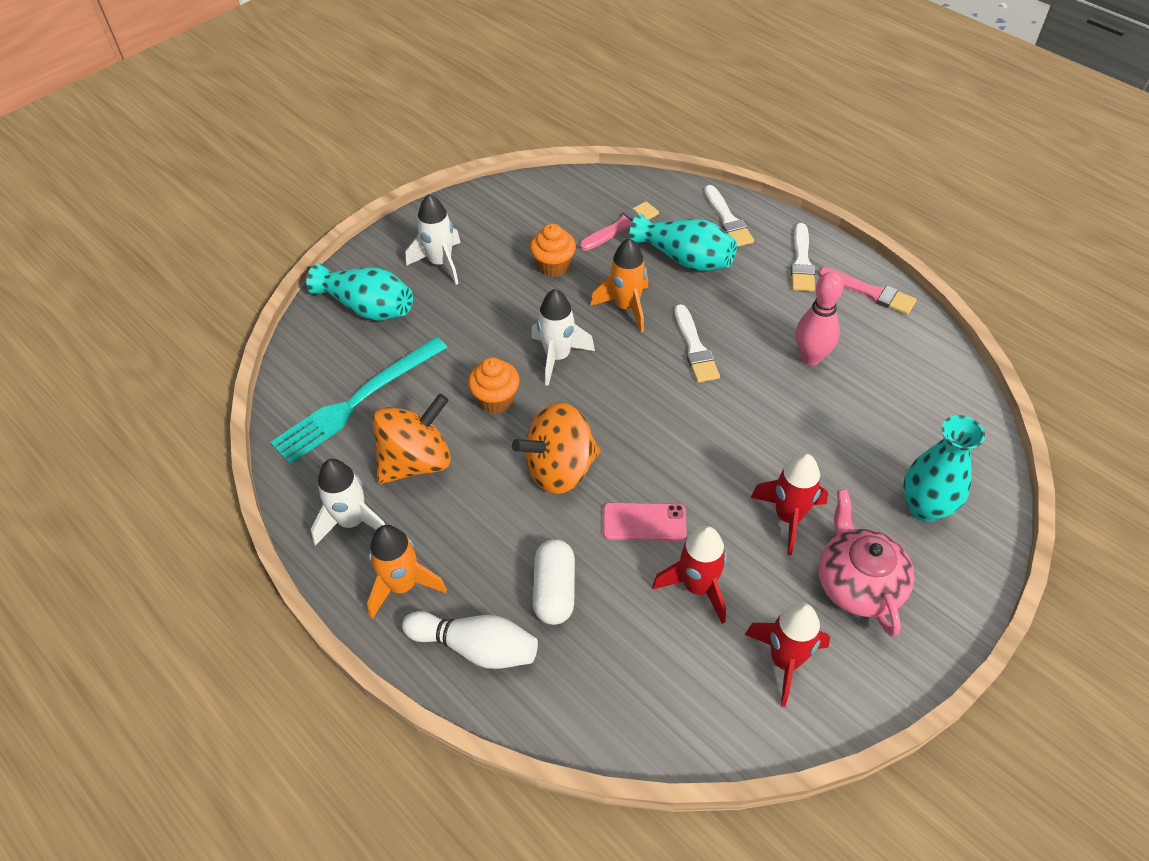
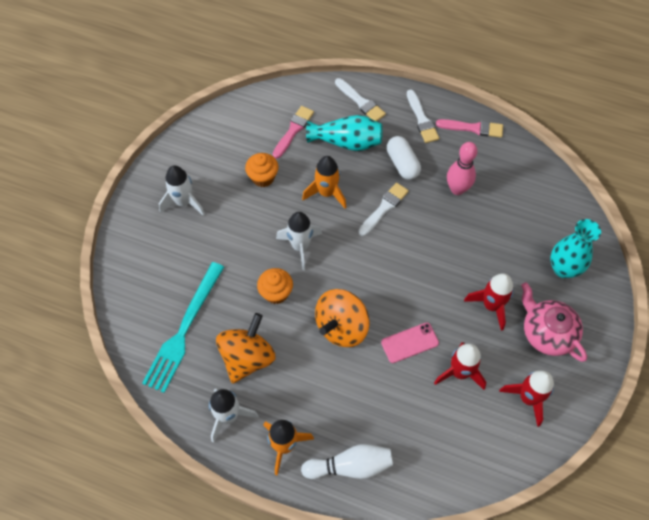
camera: 25 degrees left, 10 degrees up
turquoise vase [306,263,413,321] -> none
white capsule [533,539,575,625] -> white capsule moved to [387,136,421,180]
white brush [674,304,720,383] -> white brush turned 105 degrees counterclockwise [358,182,409,236]

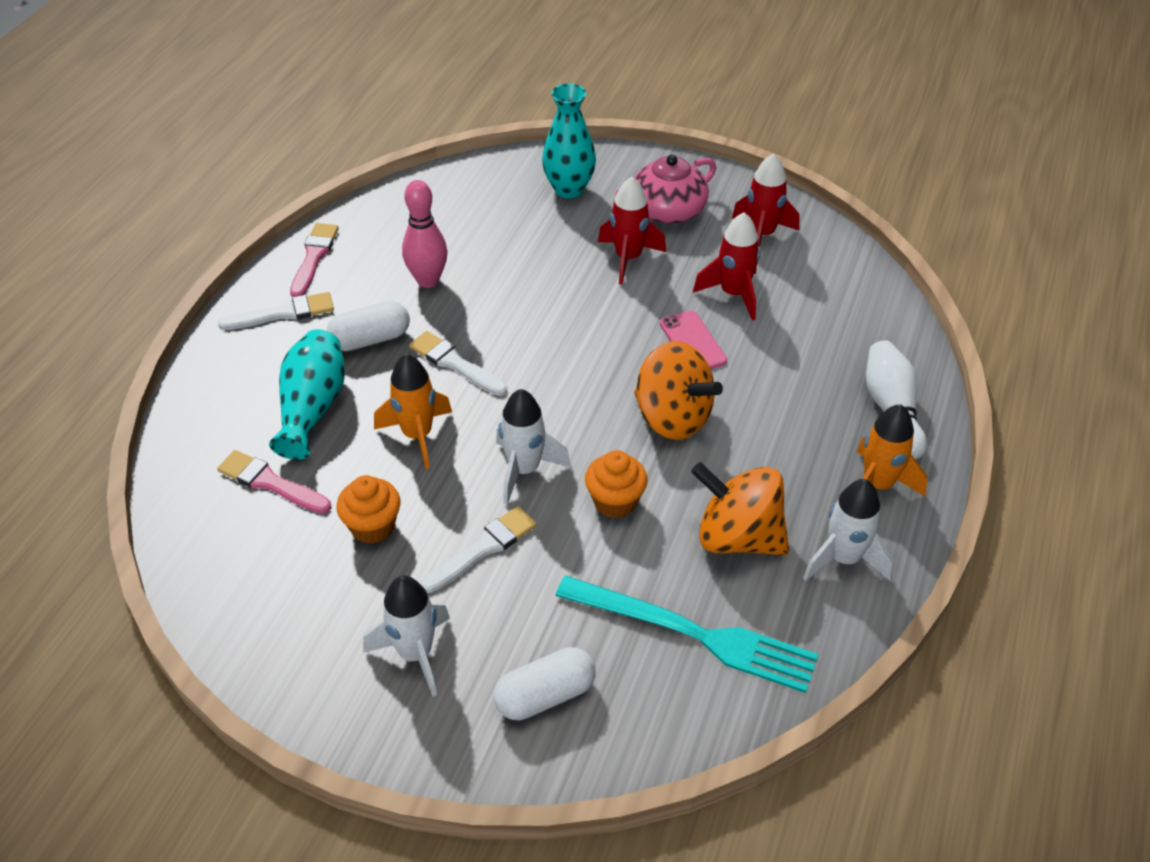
camera: 90 degrees left, 15 degrees down
white brush [335,78,386,121] -> white brush moved to [421,506,537,593]
none -> white capsule [494,647,595,720]

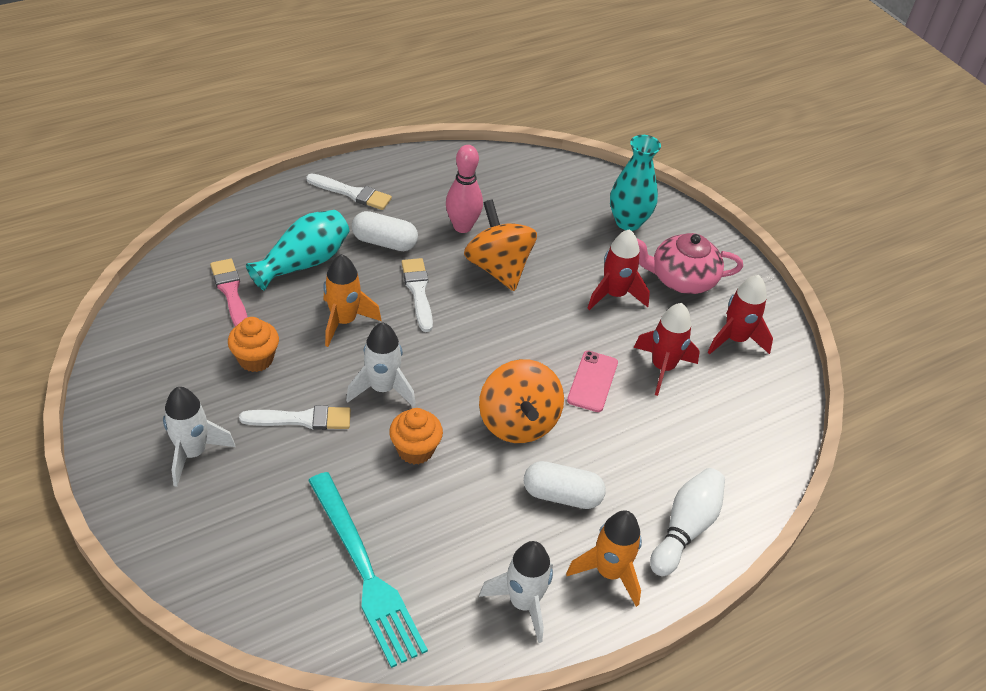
camera: 35 degrees right, 0 degrees up
pink brush [290,223,339,297] -> none
white capsule [494,647,595,720] -> white capsule moved to [524,461,606,509]
orange spinning top [691,462,789,555] -> orange spinning top moved to [464,200,537,291]

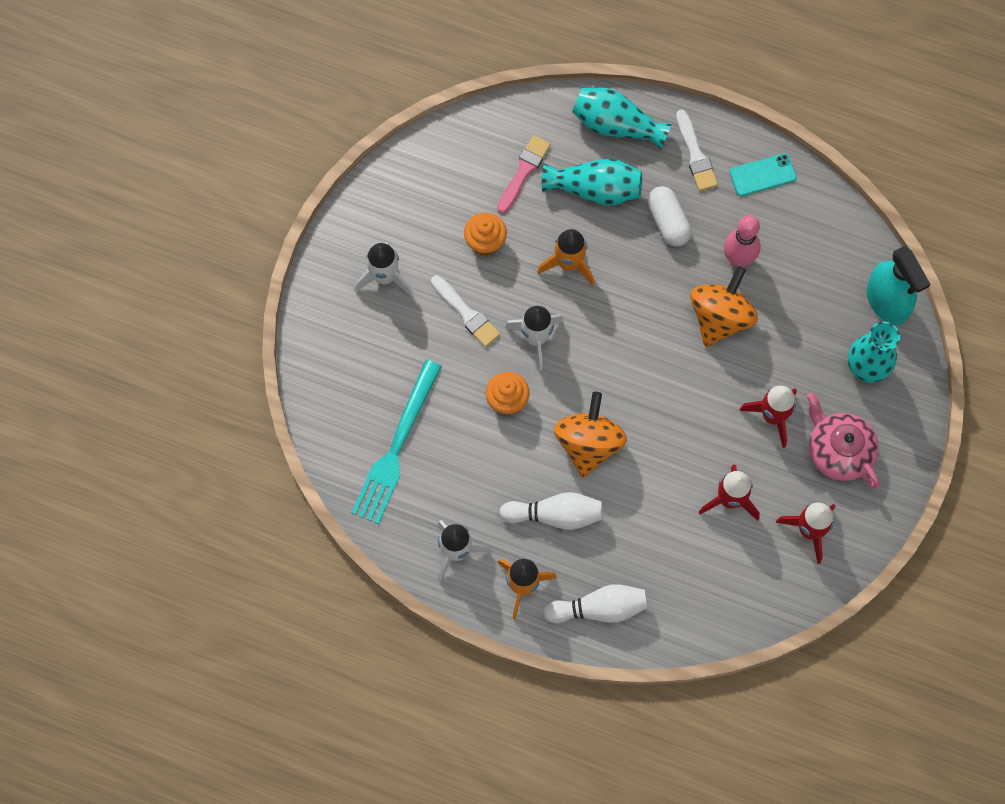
camera: 55 degrees right, 25 degrees up
white brush [401,258,433,332] -> none
orange spinning top [479,359,564,443] -> orange spinning top turned 150 degrees clockwise [554,392,627,478]
white capsule [524,461,606,509] -> white bowling pin [499,492,603,530]
pink phone [567,351,618,412] -> none
none -> turquoise vase [572,87,672,150]
none -> turquoise phone [729,153,797,196]
none -> turquoise spray bottle [867,246,931,325]

